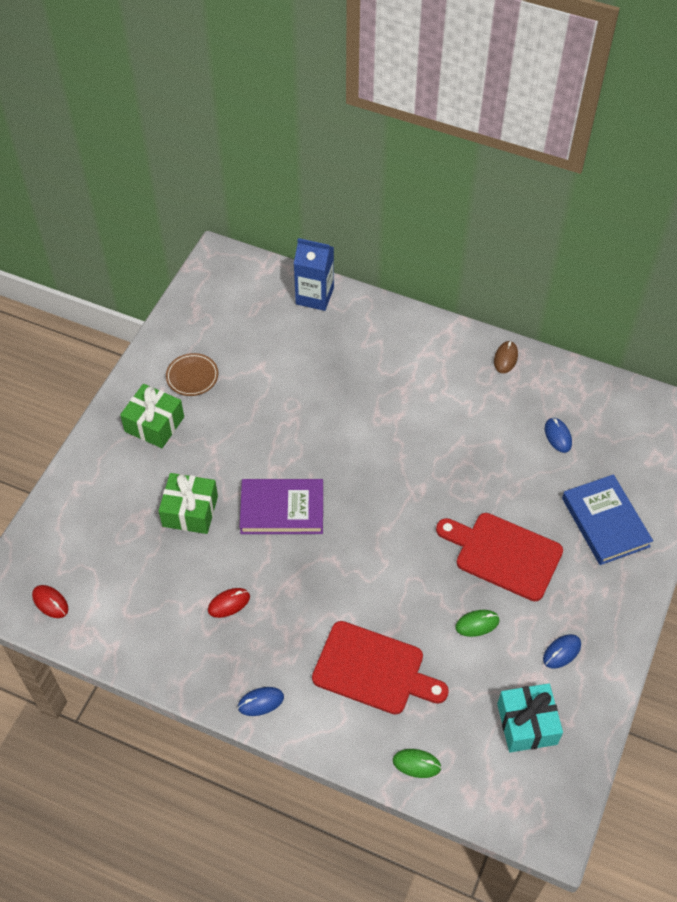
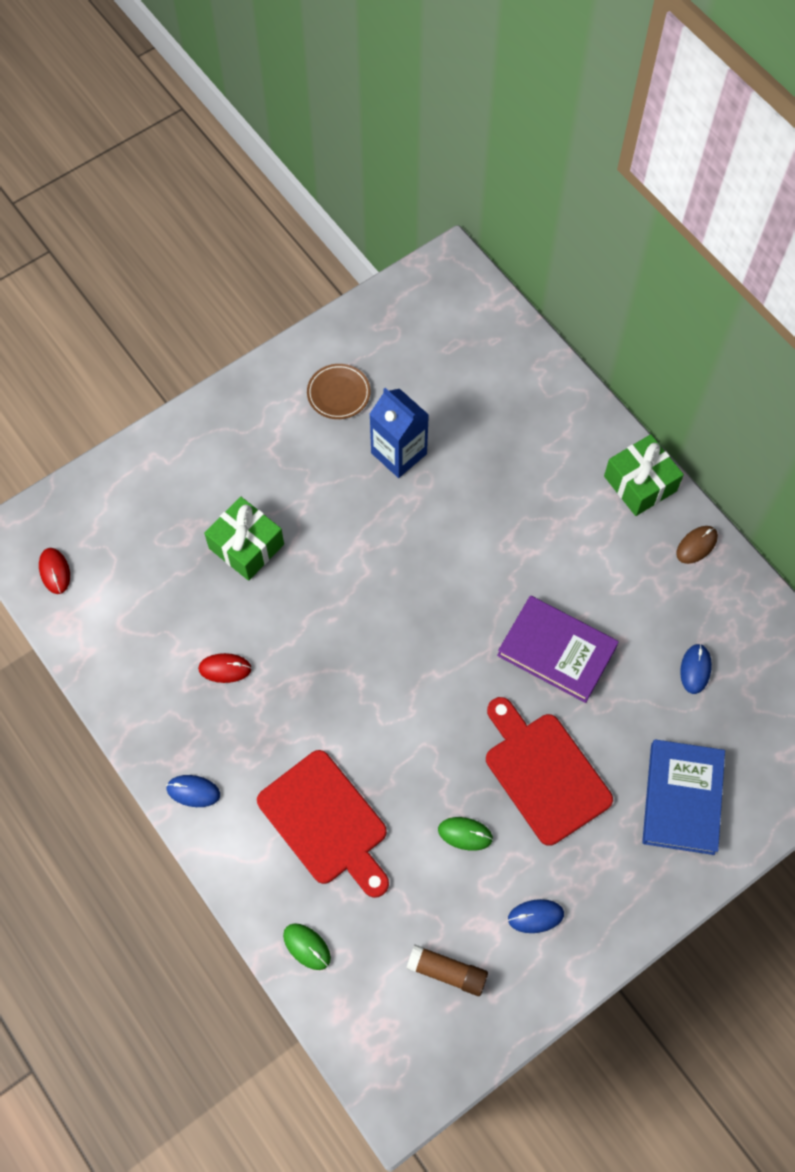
camera: 30 degrees right, 10 degrees up
green gift [120,384,184,448] -> green gift moved to [604,434,684,516]
purple book [239,479,323,534] -> purple book moved to [497,596,619,703]
blue carton [294,238,334,311] -> blue carton moved to [370,388,429,478]
turquoise gift [497,683,563,752] -> brown glue stick [406,945,488,996]

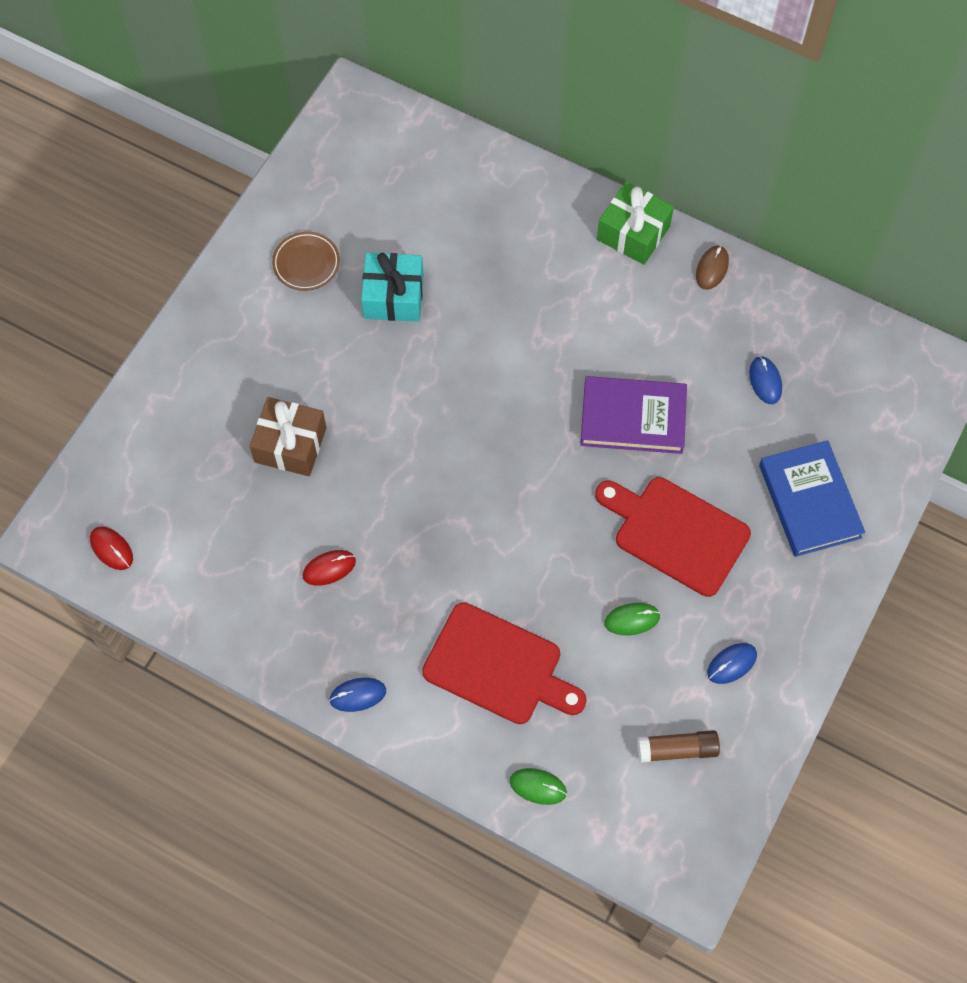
camera: 25 degrees left, 0 degrees up
green gift [204,496,284,581] -> brown gift [250,397,327,476]
blue carton [370,388,429,478] -> turquoise gift [361,253,423,322]

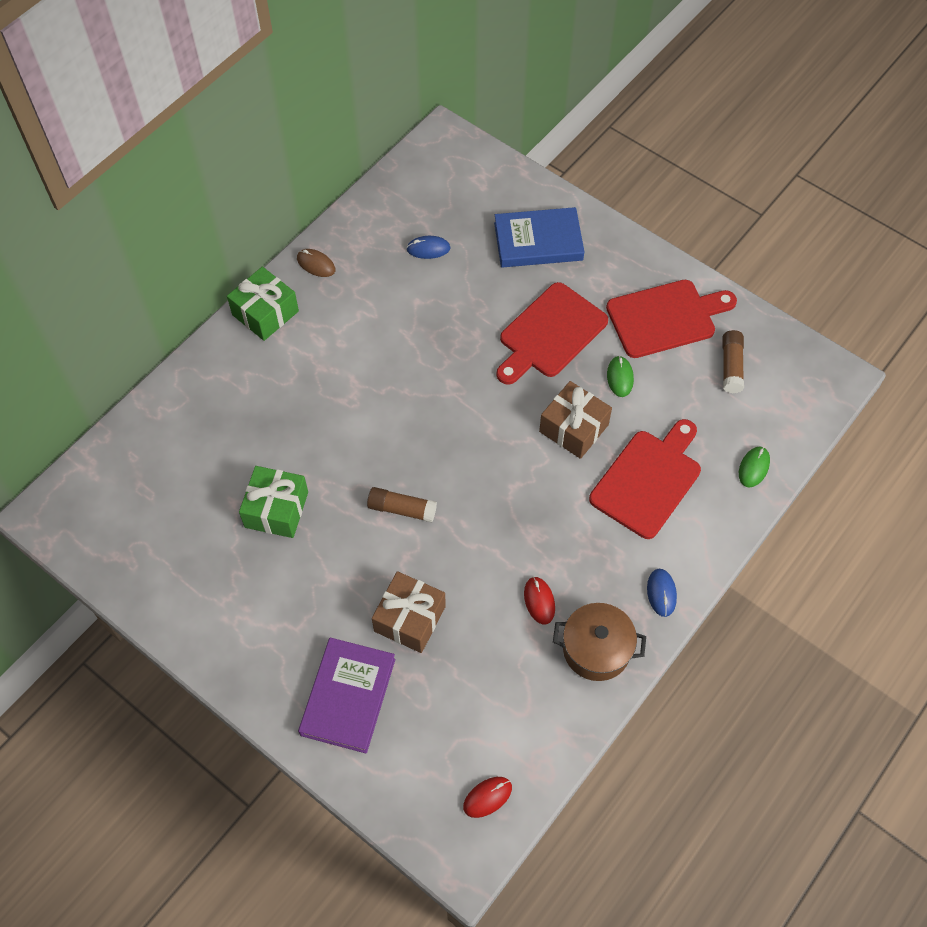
camera: 80 degrees left, 5 degrees down
brown plate [272,232,340,291] -> none
turquoise gift [361,253,423,322] -> green gift [239,466,308,538]
purple book [580,376,687,454] -> purple book moved to [298,638,395,753]
blue mouse [707,643,757,684] -> red cutting board [606,280,737,358]
none -> brown glue stick [367,487,437,523]
none -> brown gift [539,381,612,459]
none -> brown pot [553,603,646,681]

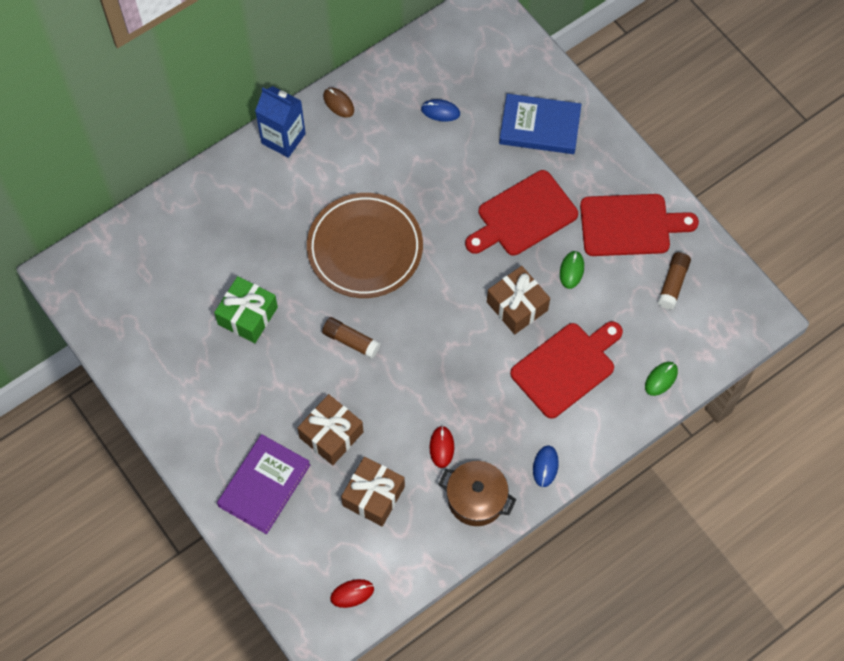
camera: 15 degrees right, 5 degrees up
green gift [227,267,299,341] -> blue carton [255,86,306,158]
none -> brown plate [307,193,423,298]
none -> brown gift [341,457,405,526]

